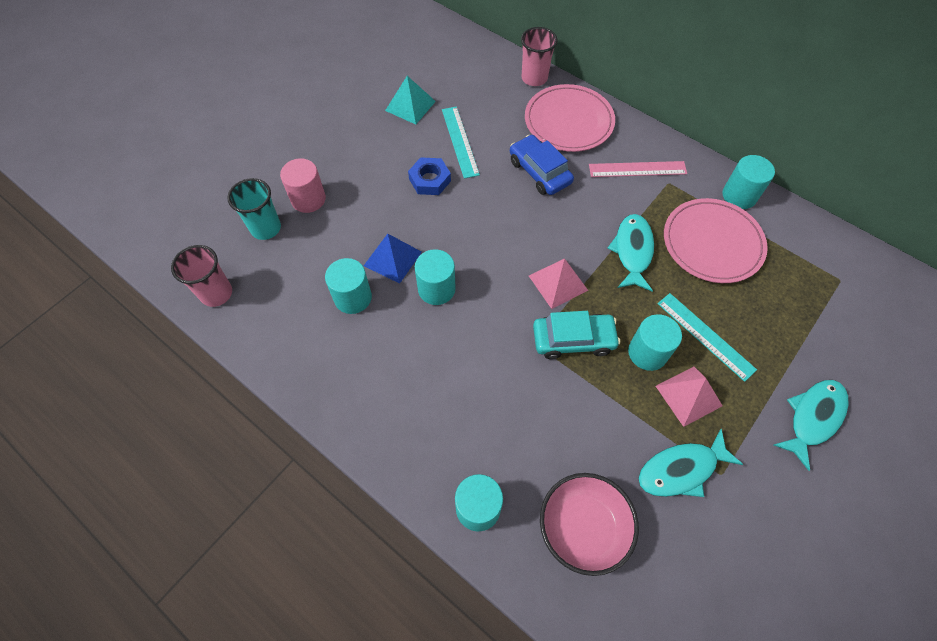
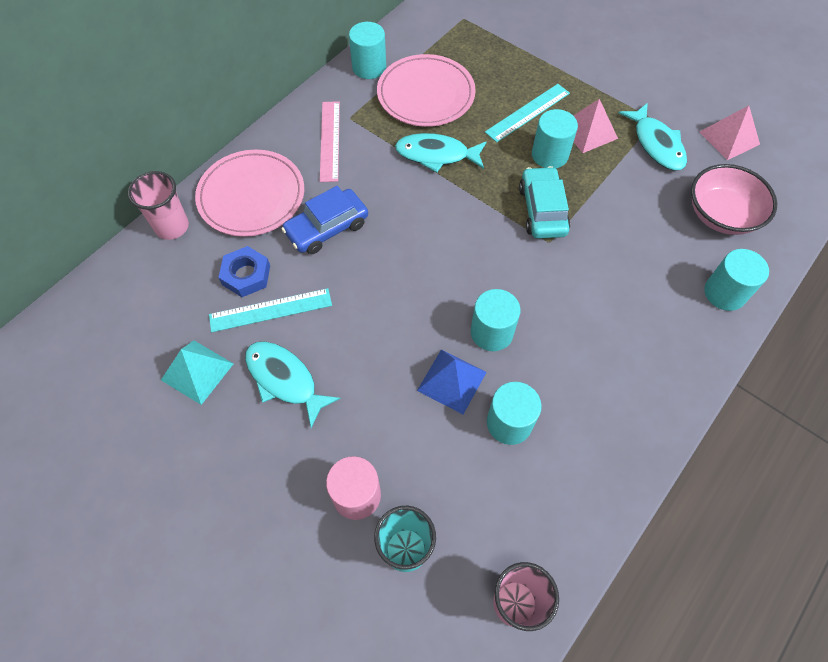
camera: 90 degrees left, 0 degrees up
blue nut [408,157,451,195] -> blue nut moved to [218,246,270,297]
pink pyramid [529,258,588,309] -> pink pyramid moved to [700,106,760,160]
turquoise fish [774,380,849,471] -> turquoise fish moved to [245,342,341,428]

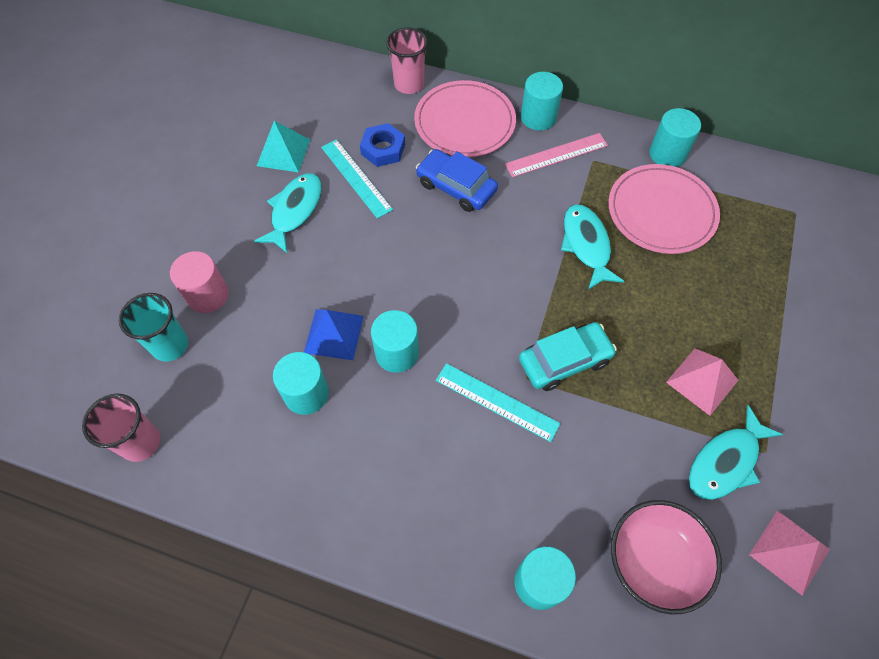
camera: 70 degrees right, 0 degrees up
turquoise ruler [485,84,570,142] -> turquoise ruler moved to [436,363,561,442]
turquoise cylinder [532,109,578,168] -> turquoise cylinder moved to [521,72,563,131]

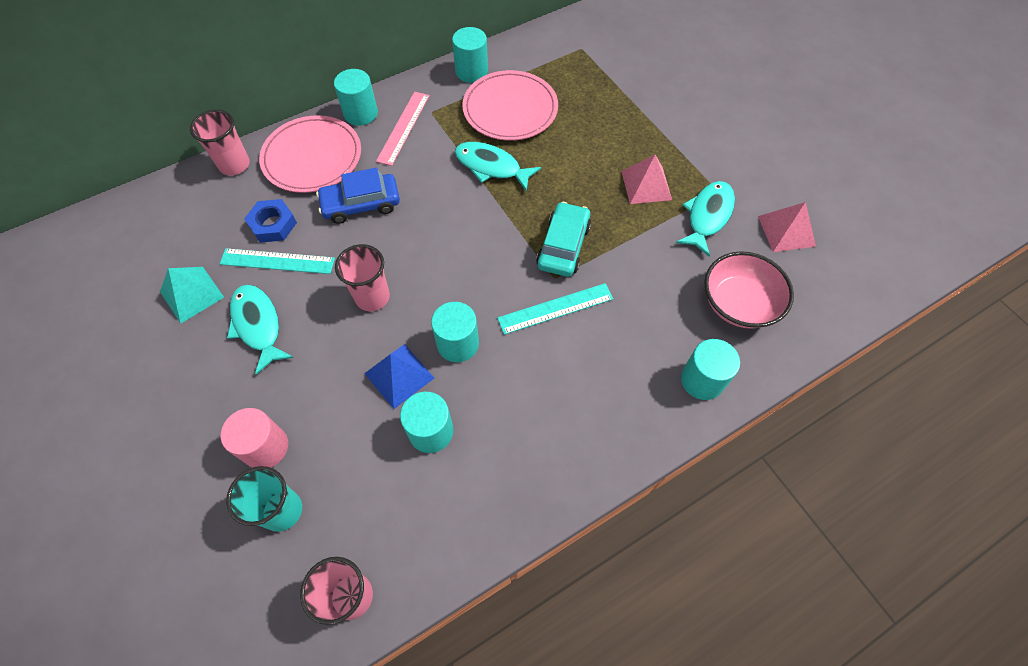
camera: 50 degrees left, 0 degrees up
turquoise fish [689,405,783,500] -> turquoise fish turned 150 degrees counterclockwise [676,181,735,257]
none -> pink cup [335,244,390,311]

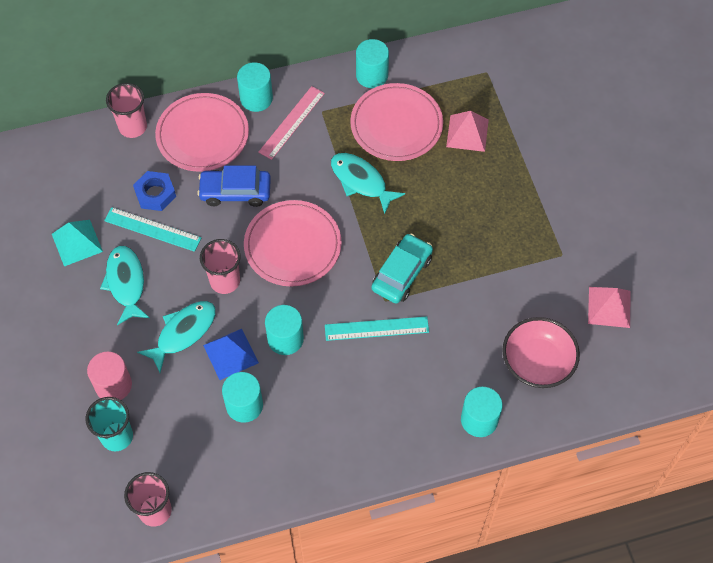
camera: 15 degrees right, 0 degrees up
pink pyramid [621,155,672,204] -> pink pyramid moved to [446,111,489,152]
turquoise fish [676,181,735,257] -> turquoise fish moved to [137,301,216,373]
none -> pink plate [244,200,342,286]

